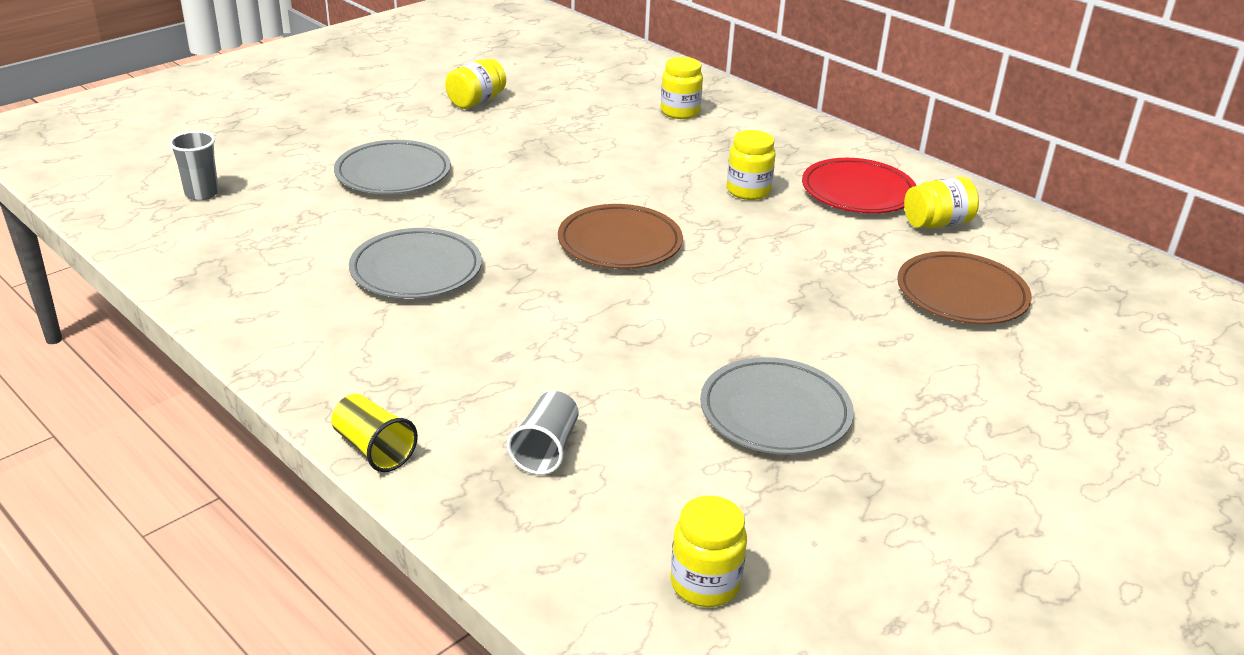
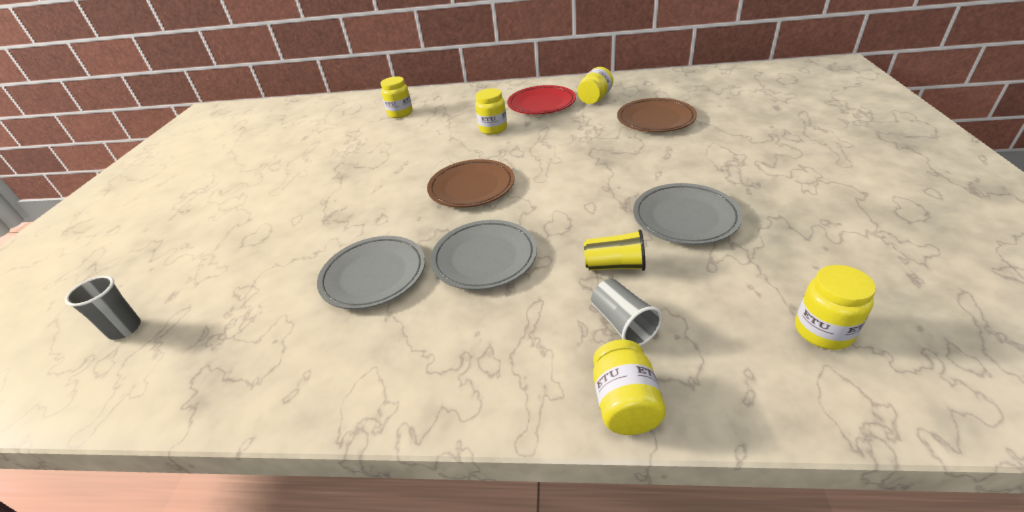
camera: 35 degrees left, 5 degrees up
yellow cup [331,394,418,472] -> yellow cup moved to [584,230,645,271]
grey plate [334,140,451,194] -> grey plate moved to [431,220,537,290]
yellow jar [445,59,506,109] -> yellow jar moved to [593,339,666,435]

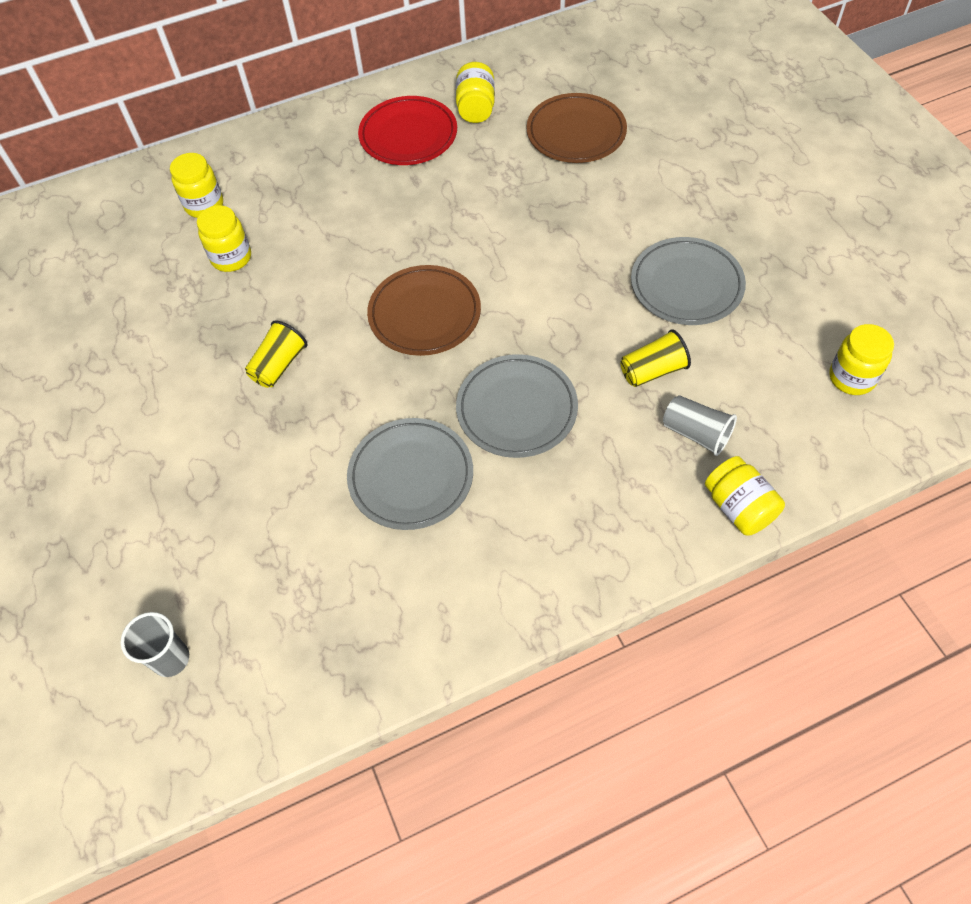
camera: 30 degrees left, 20 degrees up
yellow jar [475,88,507,135] -> yellow jar moved to [197,205,251,272]
none -> yellow cup [245,320,307,388]

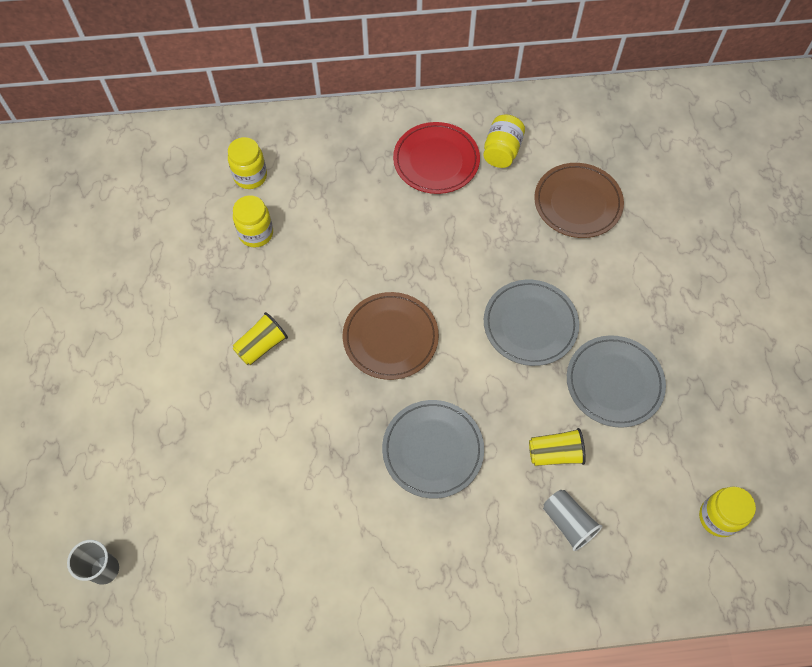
camera: 15 degrees right, 5 degrees up
grey plate [347,418,473,530] -> grey plate moved to [484,280,579,366]
yellow jar [705,456,785,536] -> none

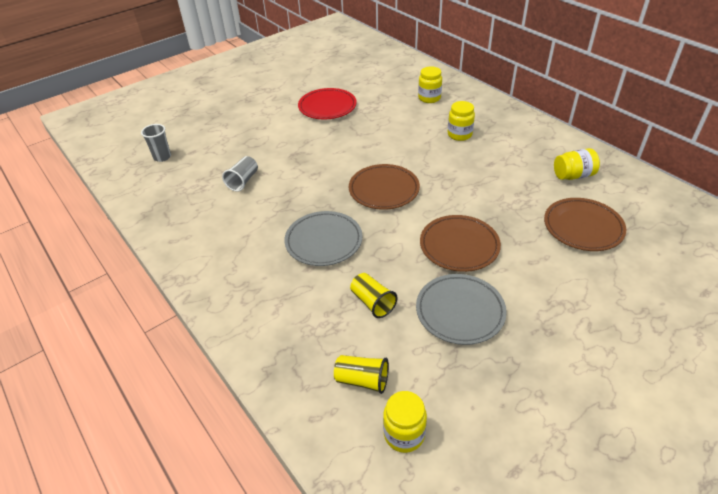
camera: 60 degrees right, 20 degrees down
yellow cup [232,312,288,365] -> yellow cup moved to [334,355,389,394]
yellow jar [233,195,273,247] -> yellow jar moved to [448,101,475,141]
red plate [393,122,480,194] -> red plate moved to [298,88,357,119]
grey plate [484,280,579,366] -> brown plate [420,215,501,272]
grey cup [543,490,603,551] -> grey cup moved to [222,156,258,192]

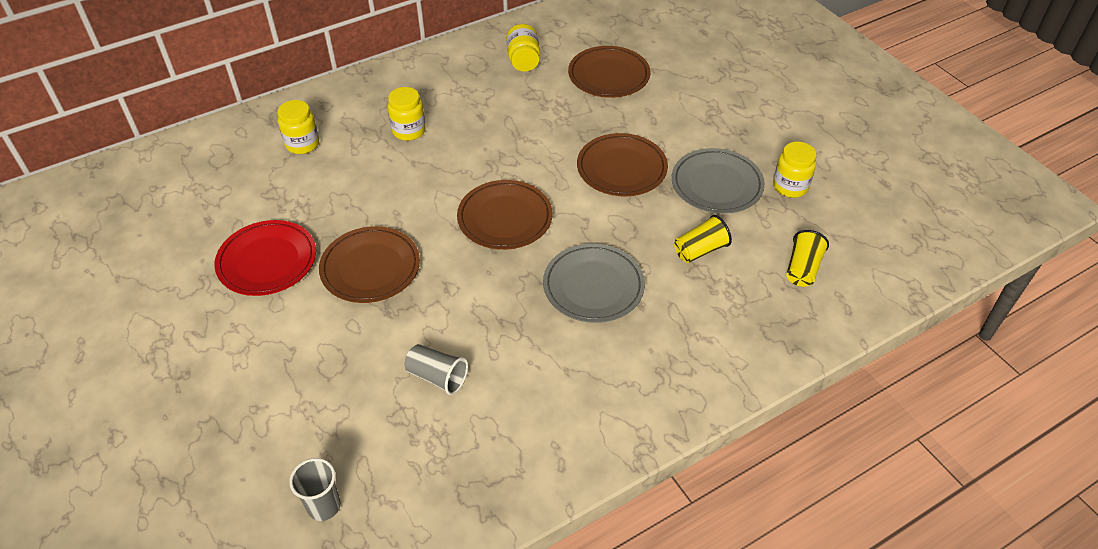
camera: 85 degrees left, 5 degrees up
yellow jar [383,391,427,453] -> yellow jar moved to [773,142,817,198]
none -> brown plate [319,226,420,303]

